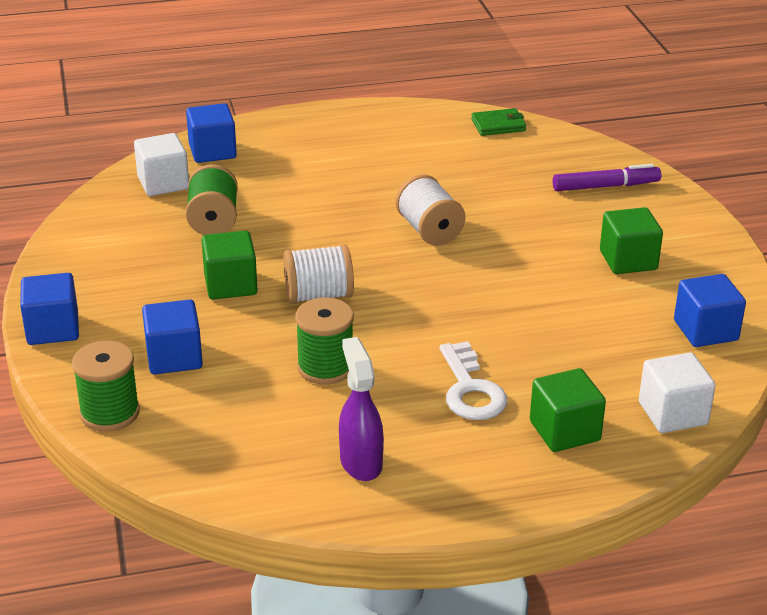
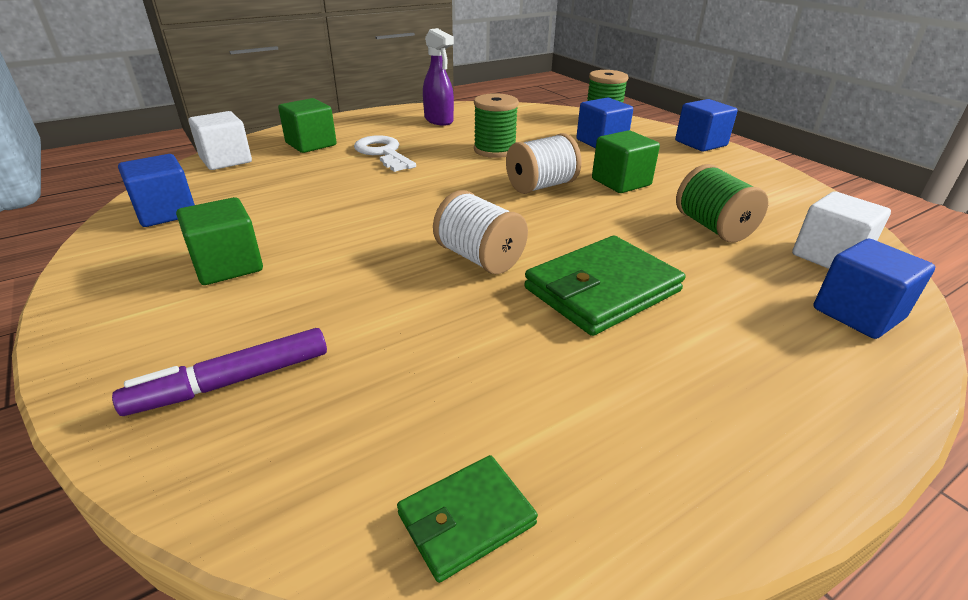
camera: 160 degrees right, 0 degrees up
none -> green wallet [524,236,685,336]

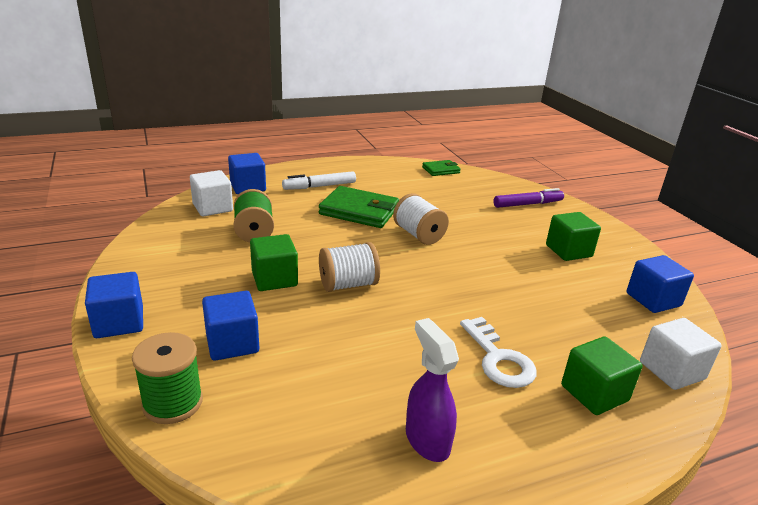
camera: 170 degrees left, 5 degrees down
green spool [474,93,519,158] -> none
green wallet [524,236,685,336] -> green wallet turned 45 degrees clockwise [319,186,399,228]
none -> white marker [282,171,356,190]

